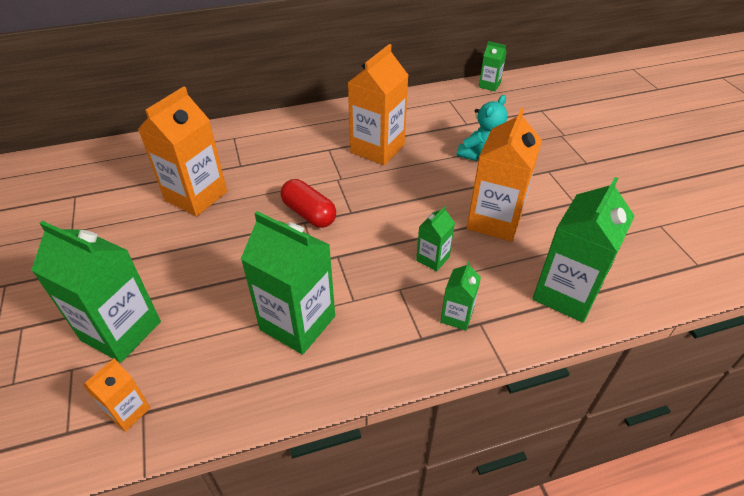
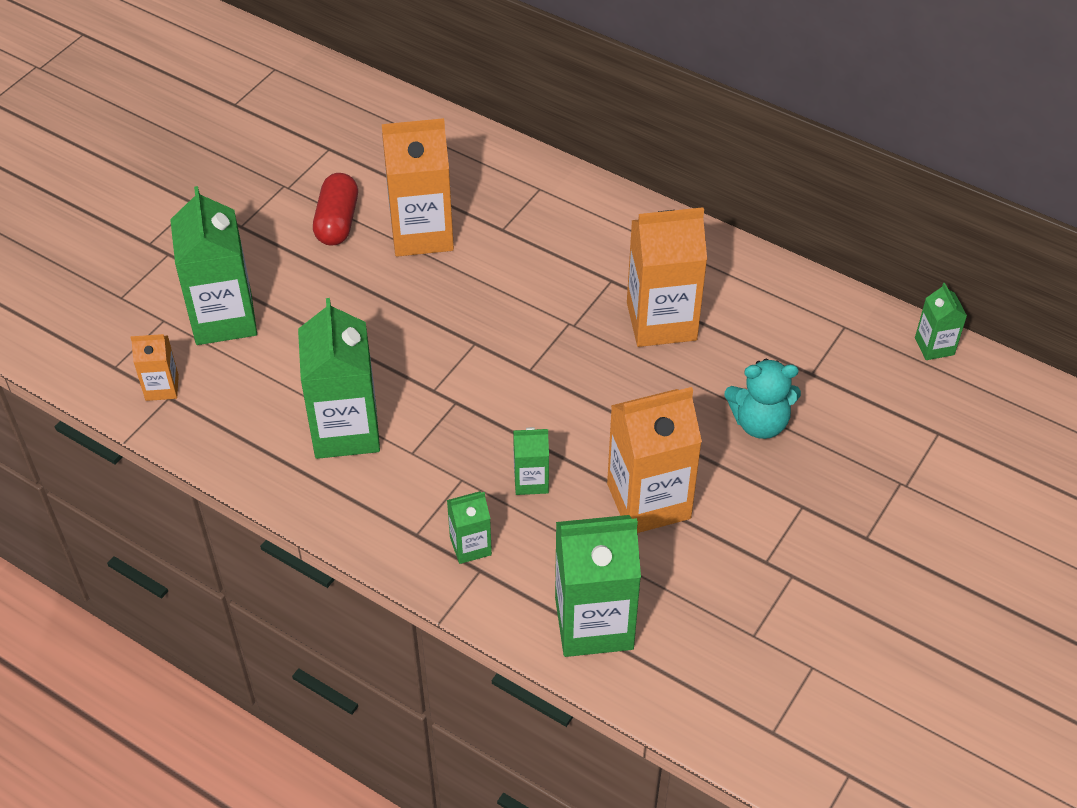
camera: 50 degrees right, 5 degrees up
red capsule [281,179,336,228] -> red capsule moved to [313,173,358,246]

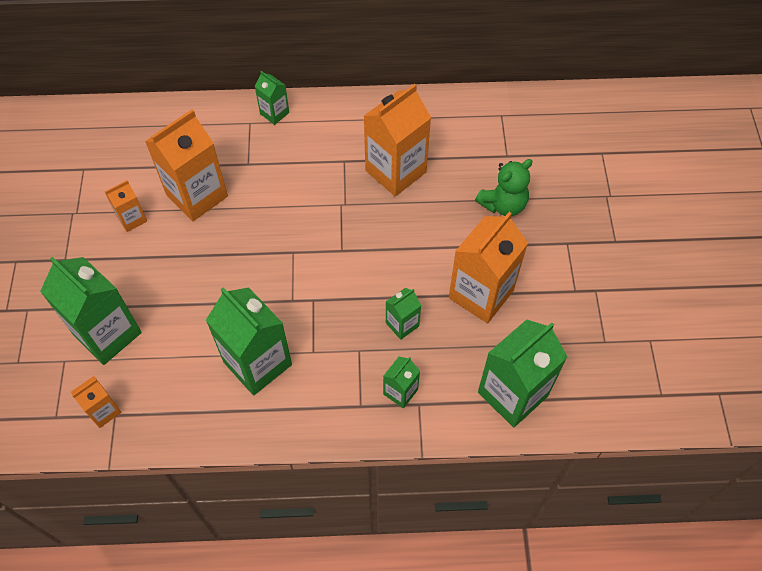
camera: 35 degrees left, 10 degrees up
red capsule [313,173,358,246] -> orange carton [105,180,147,232]
turquoise teddy bear [725,359,801,439] -> green teddy bear [475,159,533,216]
green carton [915,283,967,360] -> green carton moved to [255,71,289,125]

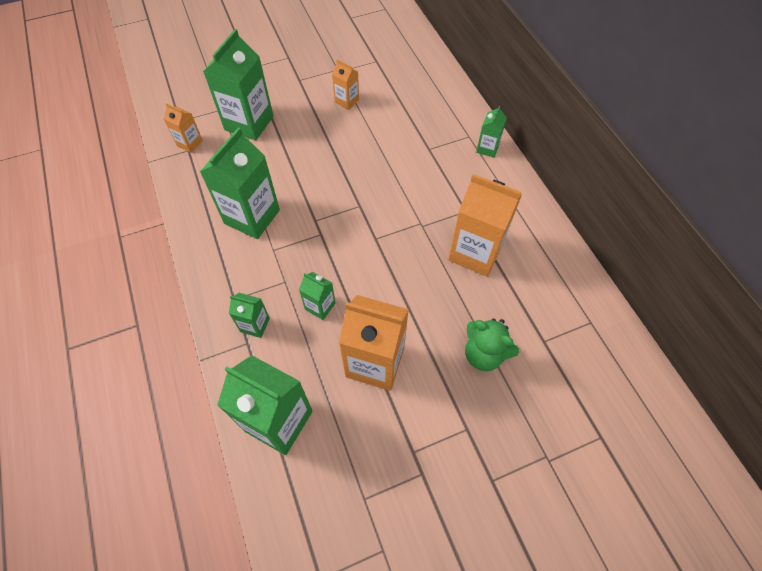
camera: 70 degrees right, 0 degrees up
orange carton [145,109,228,221] -> none

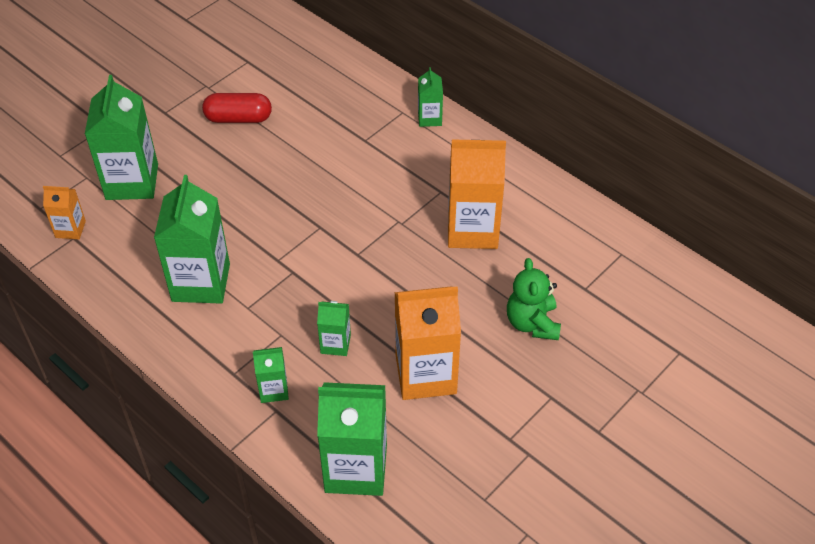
camera: 25 degrees left, 10 degrees down
orange carton [332,60,359,110] -> red capsule [202,93,272,123]
green teddy bear [465,318,519,371] -> green teddy bear turned 75 degrees clockwise [507,258,561,340]

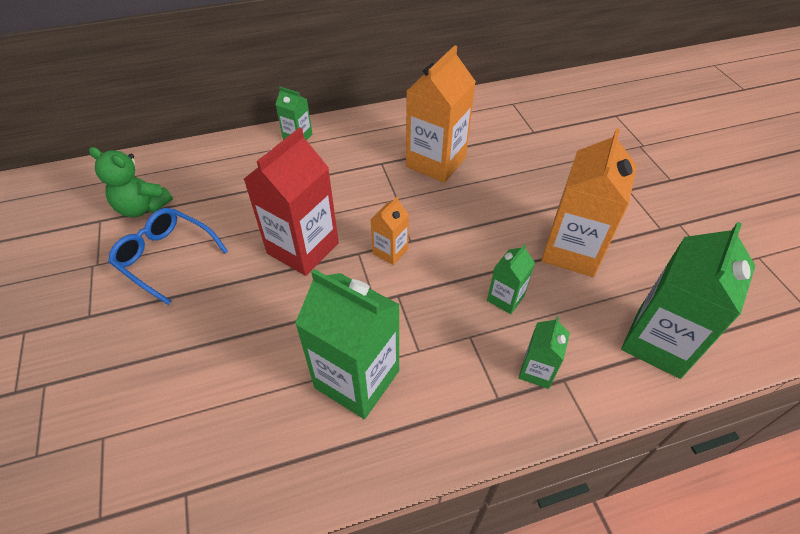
camera: 60 degrees left, 0 degrees up
orange carton [43,186,86,239] -> orange carton moved to [370,197,409,265]
green carton [85,75,158,200] -> none
red capsule [202,93,272,123] -> blue glasses [108,208,228,305]
green teddy bear [507,258,561,340] -> green teddy bear moved to [89,147,173,217]
none -> red carton [244,127,339,276]

